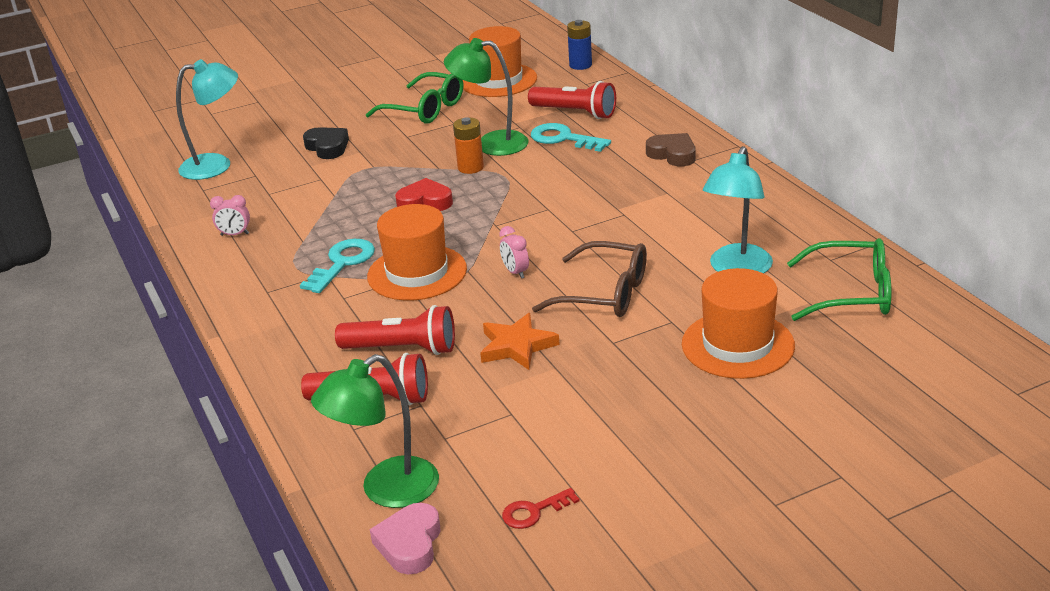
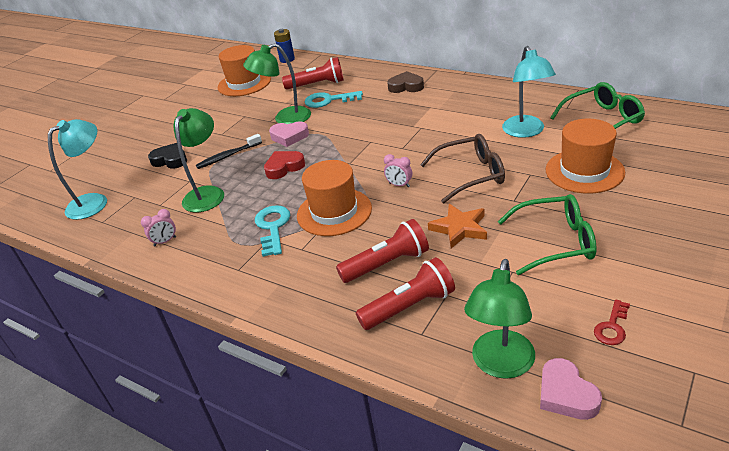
camera: 30 degrees left, 5 degrees up
green glasses [366,72,463,124] -> green glasses moved to [498,194,597,275]
orange battery [453,117,484,174] -> pink heart [269,121,309,147]
none -> green lamp [174,108,224,213]
none -> black toothbrush [196,134,262,169]

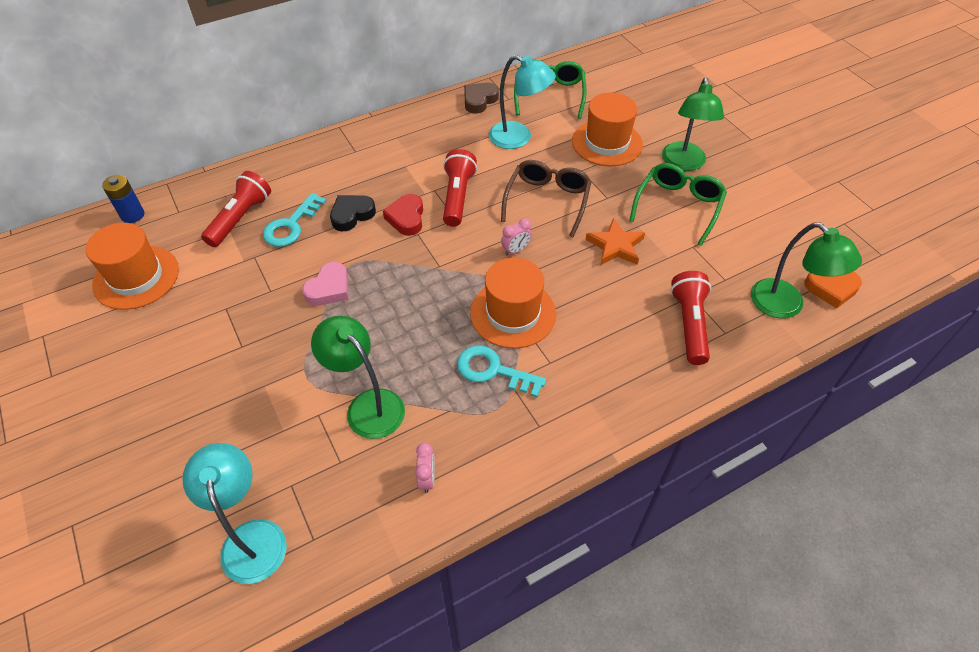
camera: 65 degrees left, 15 degrees up
black heart [148,143,187,169] -> black heart moved to [330,195,376,231]
black toothbrush [196,134,262,169] -> none
green lamp [243,43,311,124] -> green lamp moved to [662,78,724,171]
red heart [264,151,305,179] -> red heart moved to [383,194,423,236]
red flashlight [336,219,429,283] -> red flashlight moved to [443,149,477,227]
brown heart [387,71,424,93] -> brown heart moved to [464,83,499,114]
pink heart [540,358,602,420] -> orange heart [805,272,862,308]
red key [594,299,630,345] -> none

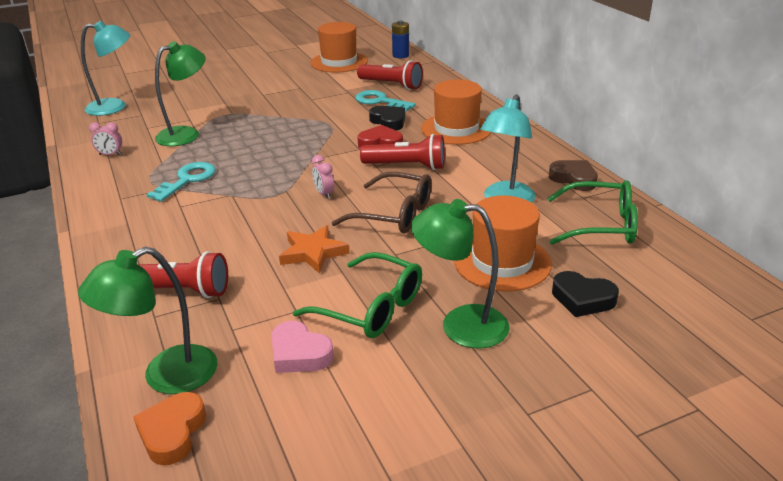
camera: 95 degrees right, 20 degrees down
pink heart [302,262,348,306] -> pink heart moved to [272,321,334,373]
orange hat [470,258,556,349] -> orange hat moved to [421,80,491,145]
none -> black heart [552,271,619,317]

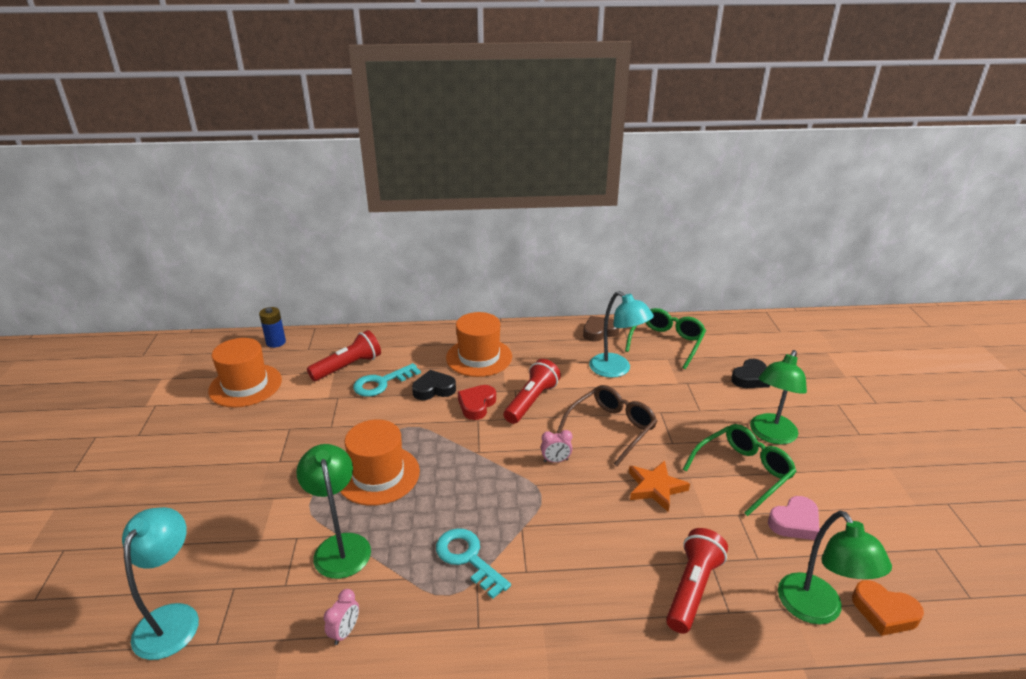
camera: 70 degrees left, 0 degrees up
orange hat [454,195,552,291] -> orange hat moved to [340,419,420,506]

